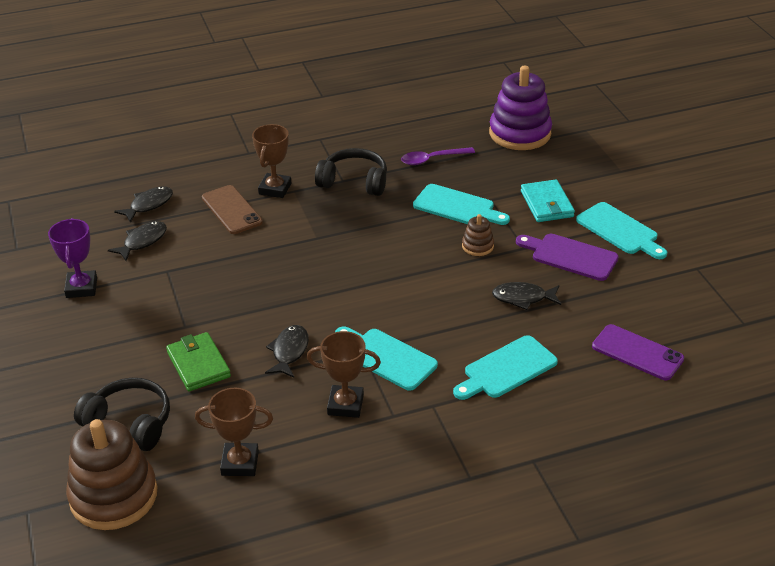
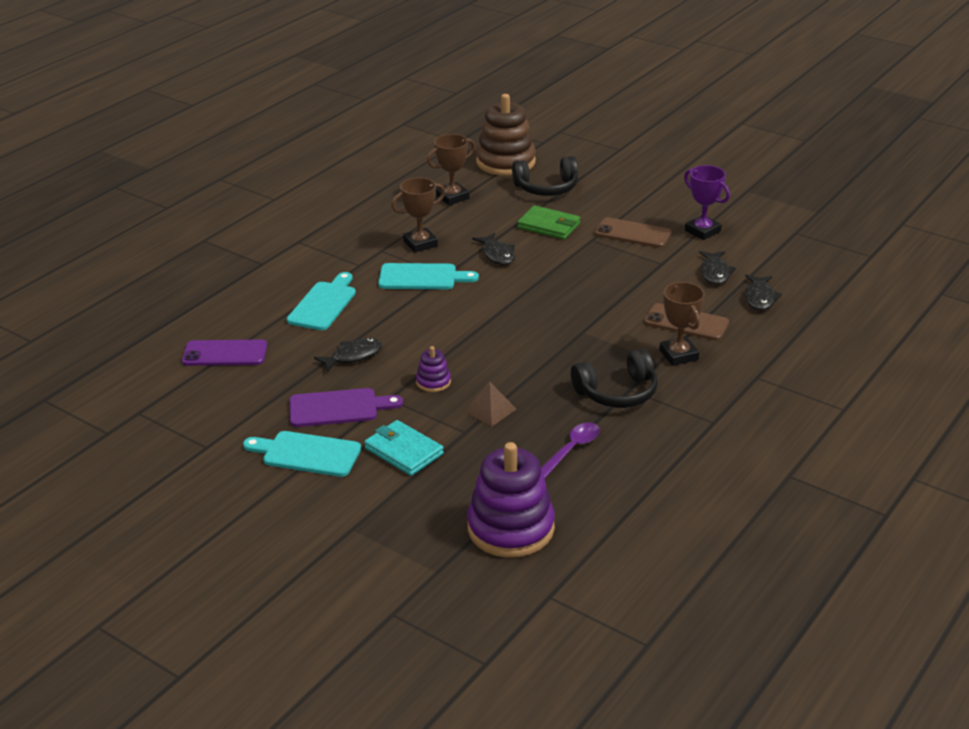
camera: 145 degrees right, 5 degrees down
turquoise cutting board [413,184,510,225] -> brown pyramid [464,381,516,427]
brown stacking toy [462,214,494,256] -> purple stacking toy [416,346,451,392]
none -> brown phone [595,217,671,248]

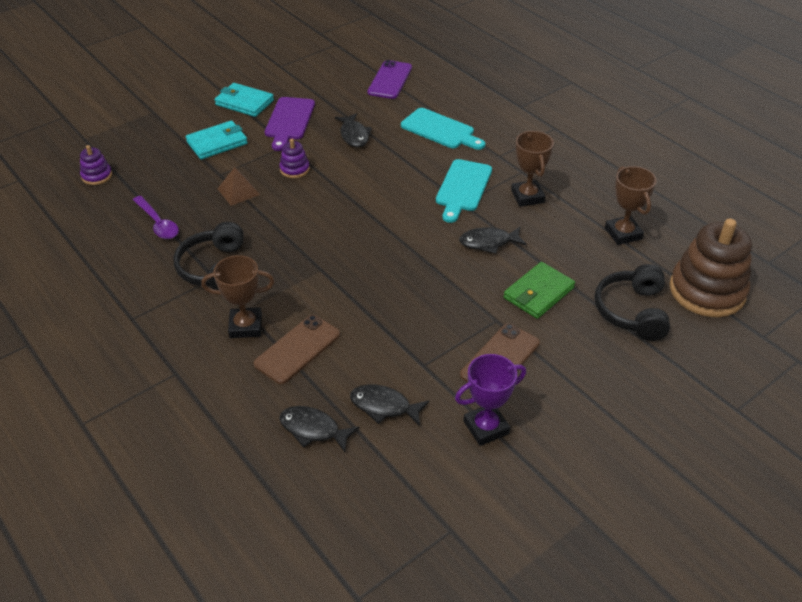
camera: 105 degrees right, 10 degrees up
turquoise cutting board [243,431,361,477] -> turquoise wallet [215,83,274,117]
purple stacking toy [467,442,555,558] -> purple stacking toy [80,145,112,185], size x0.46

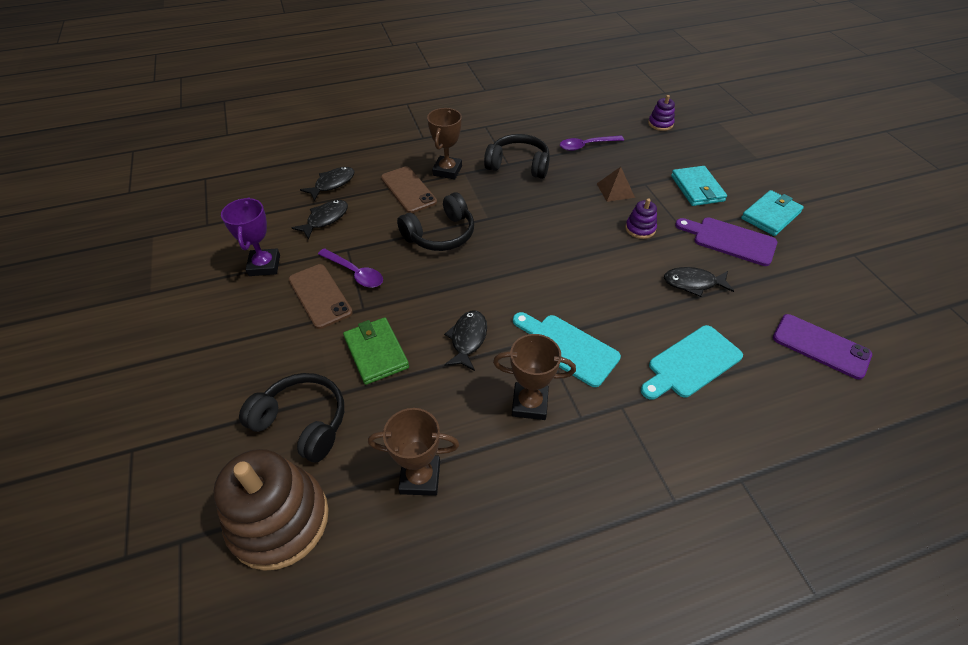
camera: 110 degrees right, 5 degrees up
none -> purple spoon [318,248,383,288]
none -> black headphones [397,192,474,251]

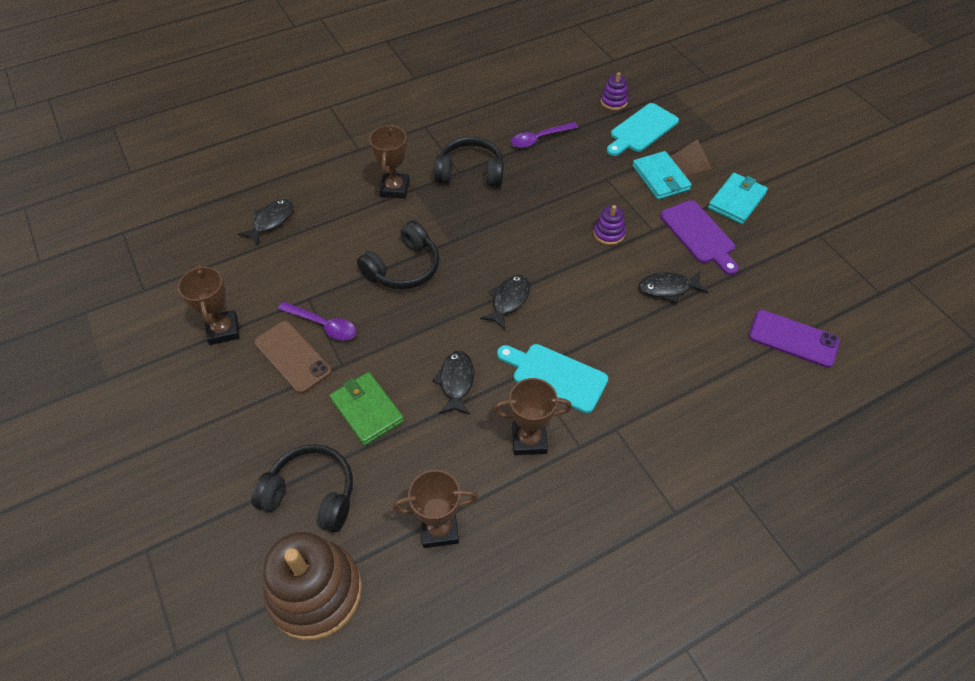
camera: 10 degrees left, 5 degrees up
purple trophy [221,197,280,276] -> brown trophy [178,265,240,345]
black fish [291,200,348,240] -> black fish moved to [480,275,530,330]
brown phone [381,166,437,213] -> none
brown pyramid [597,167,635,202] -> brown pyramid moved to [670,140,712,176]
turquoise cutting board [641,325,743,400] -> turquoise cutting board moved to [607,103,679,156]
purple cutting board [675,217,777,266] -> purple cutting board turned 135 degrees counterclockwise [660,200,739,275]

